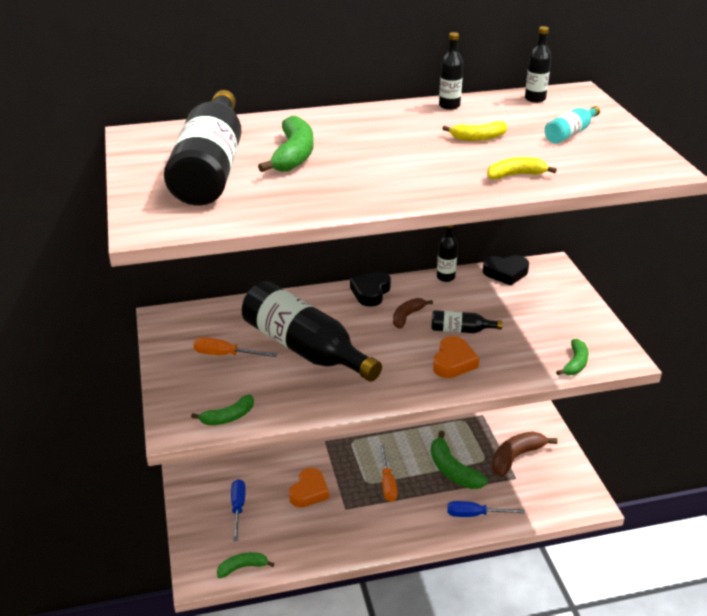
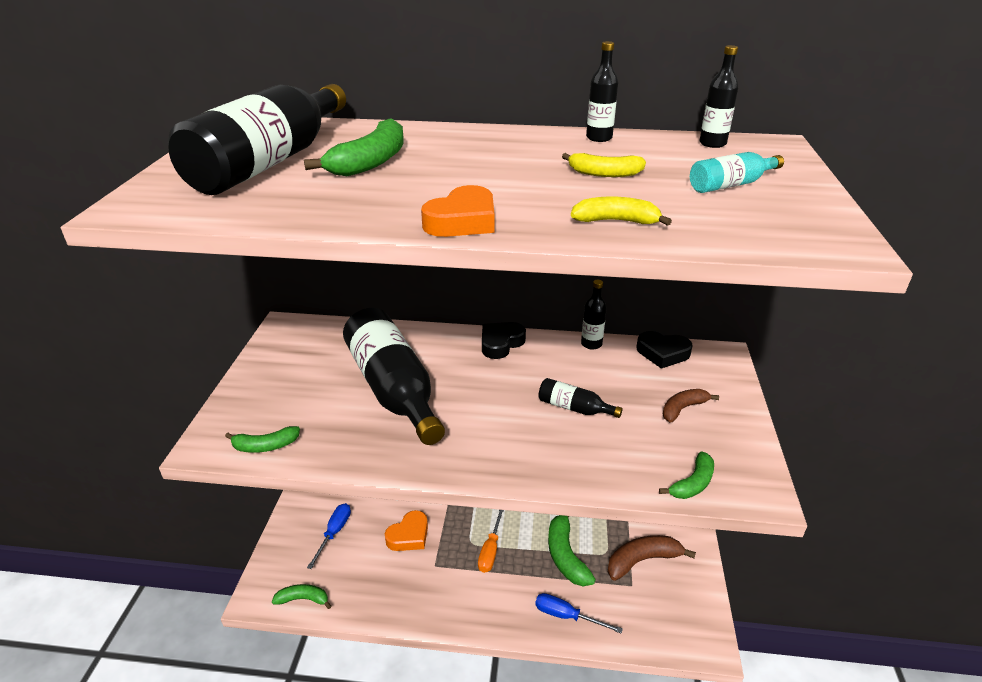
camera: 20 degrees right, 0 degrees up
orange screwdriver [193,337,278,357] -> none
brown banana [393,298,433,329] -> brown banana moved to [663,389,719,422]
orange heart [433,336,479,378] -> orange heart moved to [421,185,495,237]

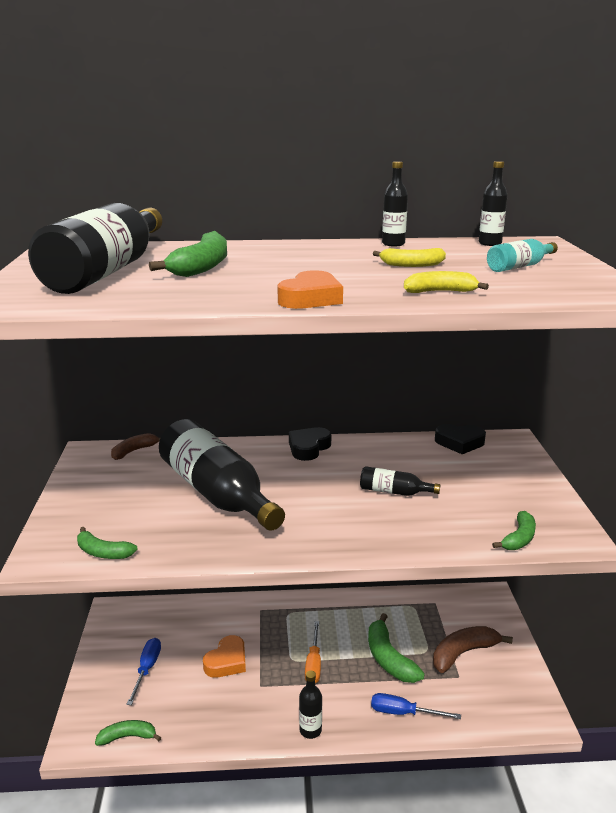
camera: 10 degrees left, 10 degrees down
green banana [225,426,300,453] -> green banana turned 45 degrees clockwise [77,527,138,559]
black bottle [581,280,607,349] -> black bottle moved to [299,670,322,739]
brown banana [663,389,719,422] -> brown banana moved to [111,433,160,460]

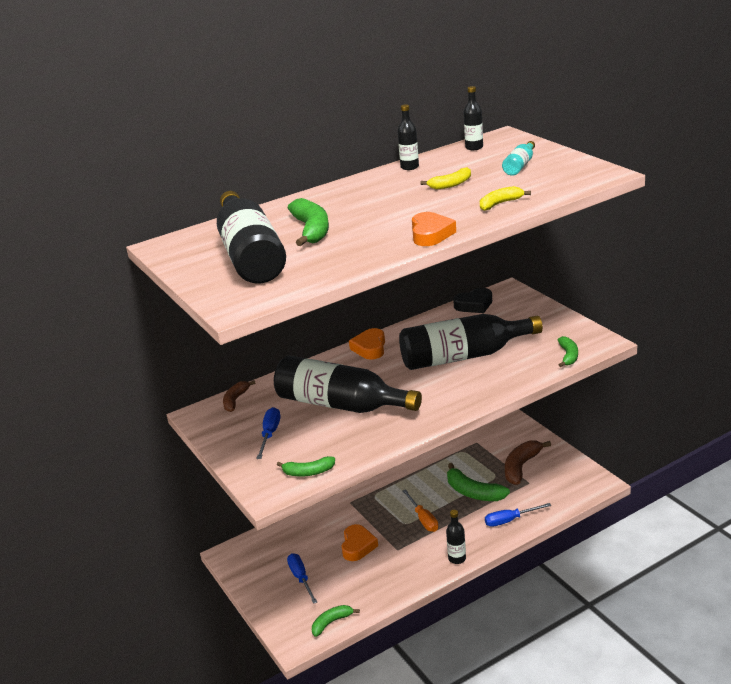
camera: 25 degrees left, 5 degrees up
black heart [289,427,331,461] -> orange heart [349,328,385,359]
black bottle [360,466,440,496] -> black bottle [399,314,543,370], size x2.30
none -> blue screwdriver [256,407,280,459]

